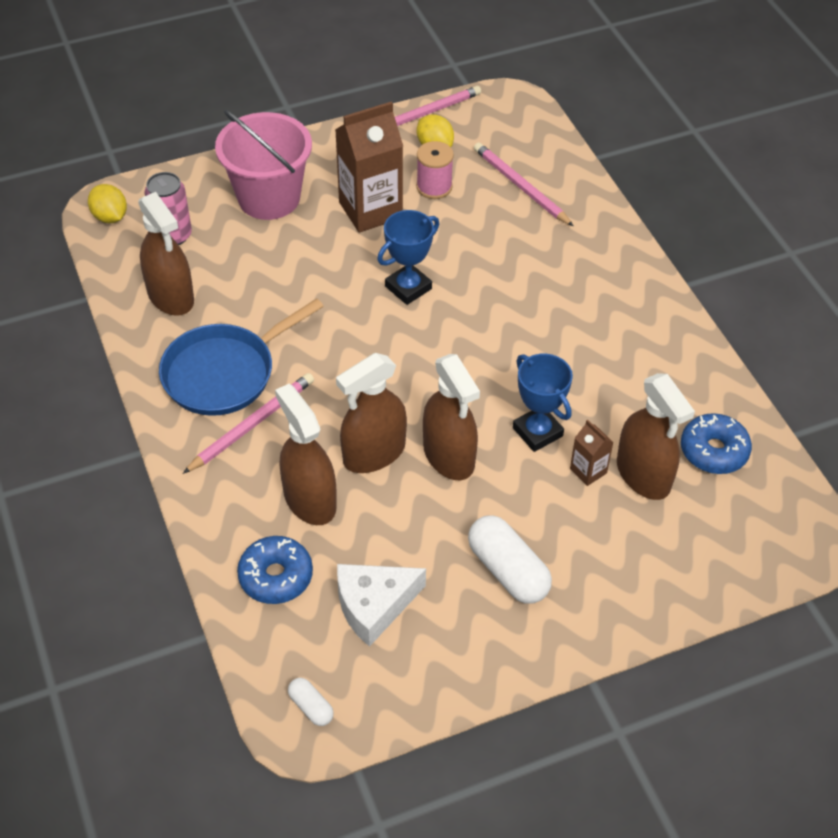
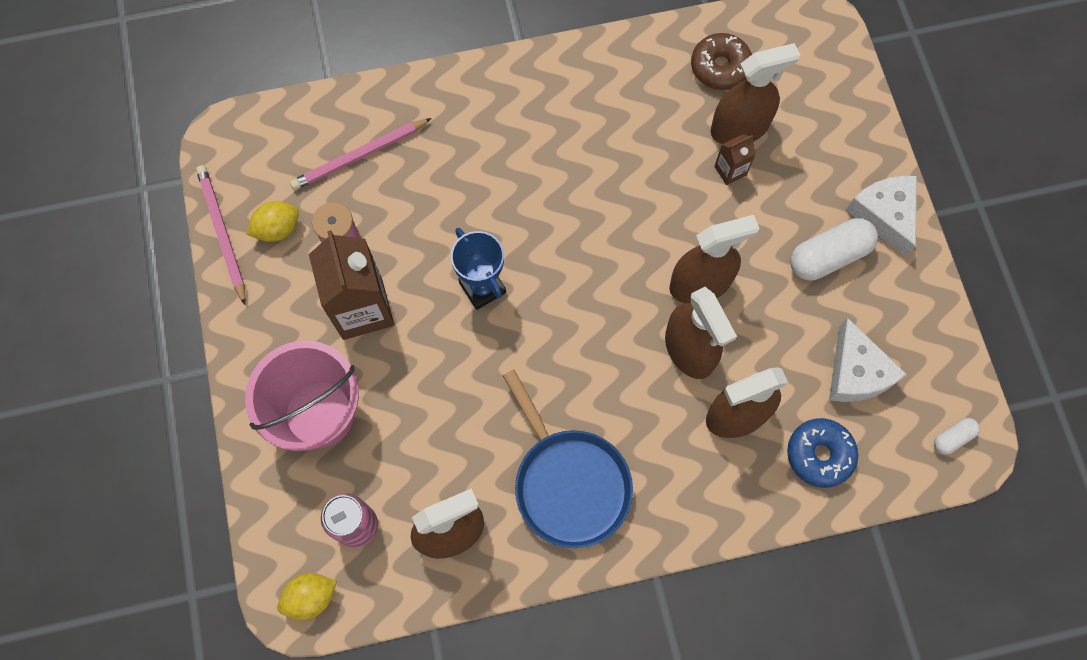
camera: 80 degrees left, 20 degrees up
pink pencil [183,373,314,474] -> none
blue trophy [513,354,573,452] -> none
blue donut [681,413,752,474] -> brown donut [691,33,752,90]
none -> white cheese [846,176,917,257]

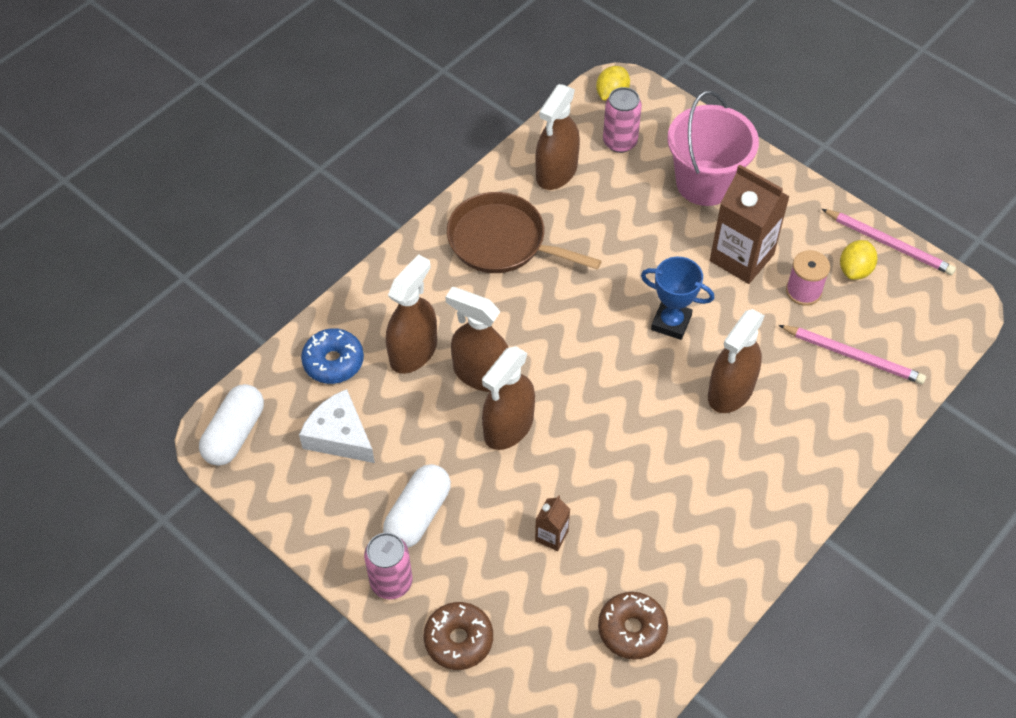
camera: 145 degrees right, 15 degrees down
pink pencil [290,118,432,190] -> pink pencil turned 90 degrees clockwise [779,325,926,384]
blue pan [503,370,633,548] -> brown pan [447,192,601,273]
brown spray bottle [710,43,800,144] -> brown spray bottle moved to [708,309,765,413]
white cheese [846,176,917,257] -> pink can [364,533,412,599]
white capsule [934,418,980,454] -> white capsule [199,384,264,466], size x1.95
none -> brown donut [423,602,493,670]

